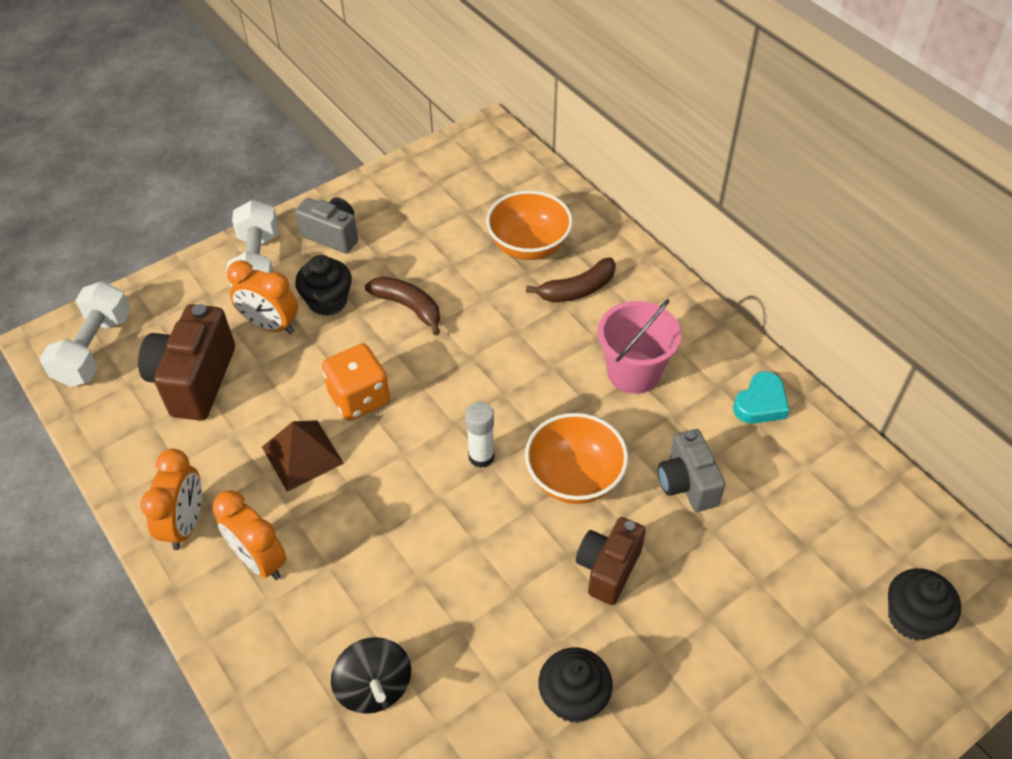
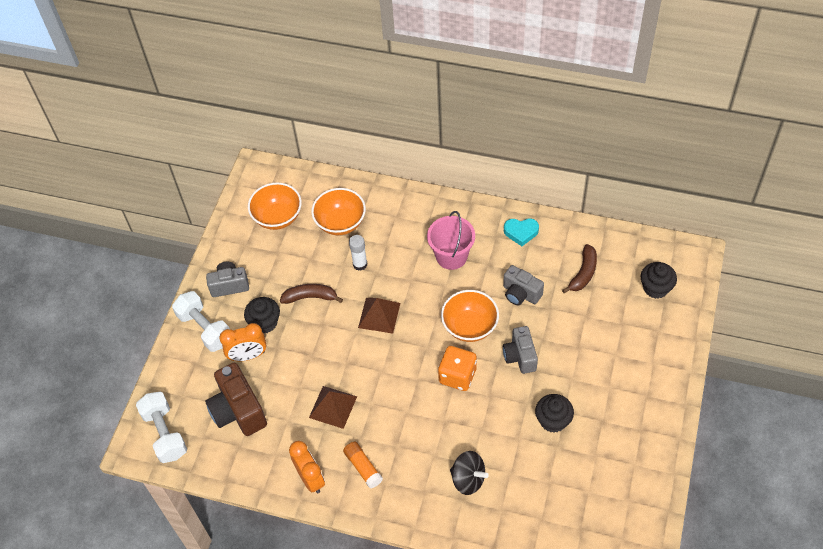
camera: 35 degrees left, 5 degrees up
orange clock [212,490,287,580] -> orange glue stick [343,441,383,488]
orange dice [322,343,390,421] -> orange dice moved to [438,346,477,391]
white glue stick [465,402,495,468] -> white glue stick moved to [349,235,367,271]
brown banana [526,257,616,302] -> brown banana moved to [562,244,597,293]
brown camera [576,517,646,605] -> grey camera [503,326,538,374]
turquoise heart [733,371,789,424] -> turquoise heart turned 90 degrees clockwise [504,218,539,246]
none -> orange bowl [248,182,302,230]
none -> brown pyramid [358,298,400,334]

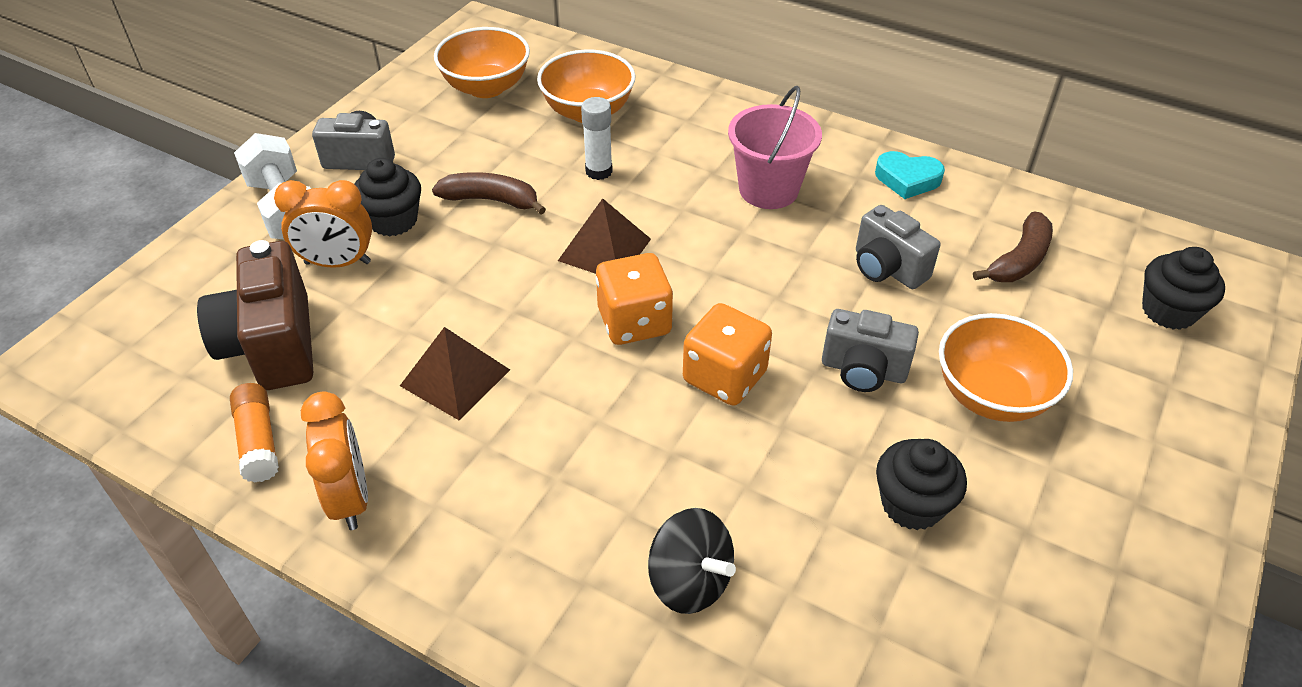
camera: 10 degrees right, 10 degrees down
white dumbbell [136,392,187,463] -> none
orange glue stick [343,441,383,488] -> orange glue stick moved to [230,383,279,483]
orange bowl [441,290,499,342] -> orange bowl moved to [939,313,1073,422]
grey camera [503,326,538,374] -> grey camera turned 75 degrees counterclockwise [822,309,919,392]
none -> orange dice [596,253,673,345]

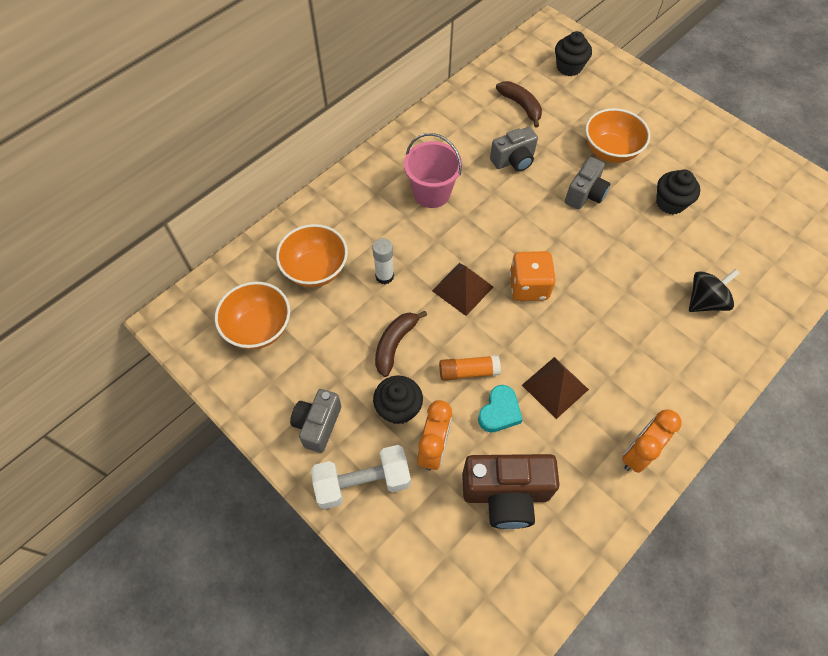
camera: 75 degrees left, 15 degrees up
orange glue stick [230,383,279,483] -> orange glue stick moved to [439,355,501,381]
orange clock [301,391,368,530] -> orange clock turned 45 degrees counterclockwise [622,409,681,473]
orange dice [683,303,772,406] -> none
turquoise heart [875,151,945,199] -> turquoise heart moved to [478,385,523,433]

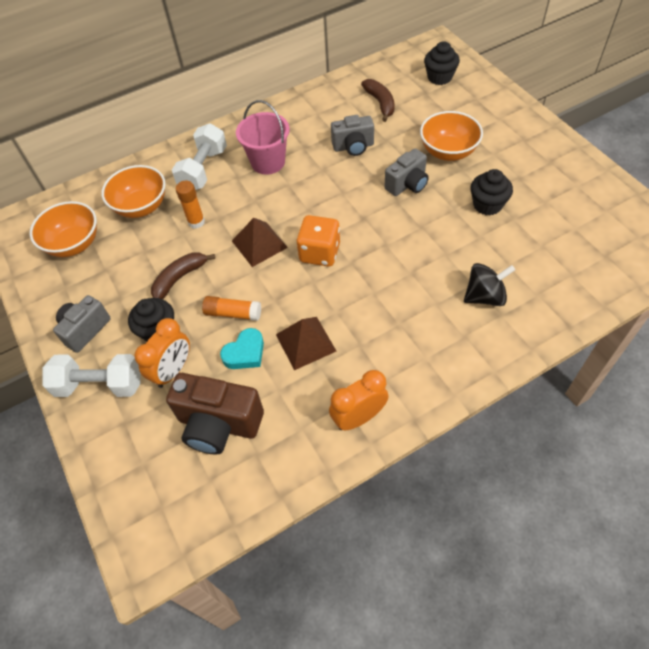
camera: 20 degrees right, 5 degrees down
white glue stick [372,238,394,284] -> orange glue stick [176,181,205,229]
none -> white dumbbell [172,123,227,190]

